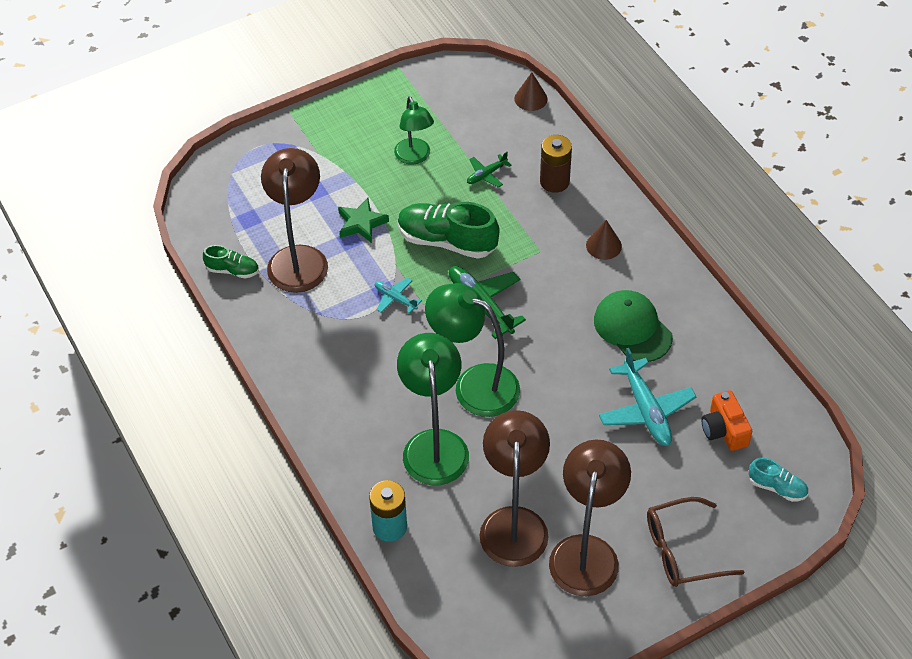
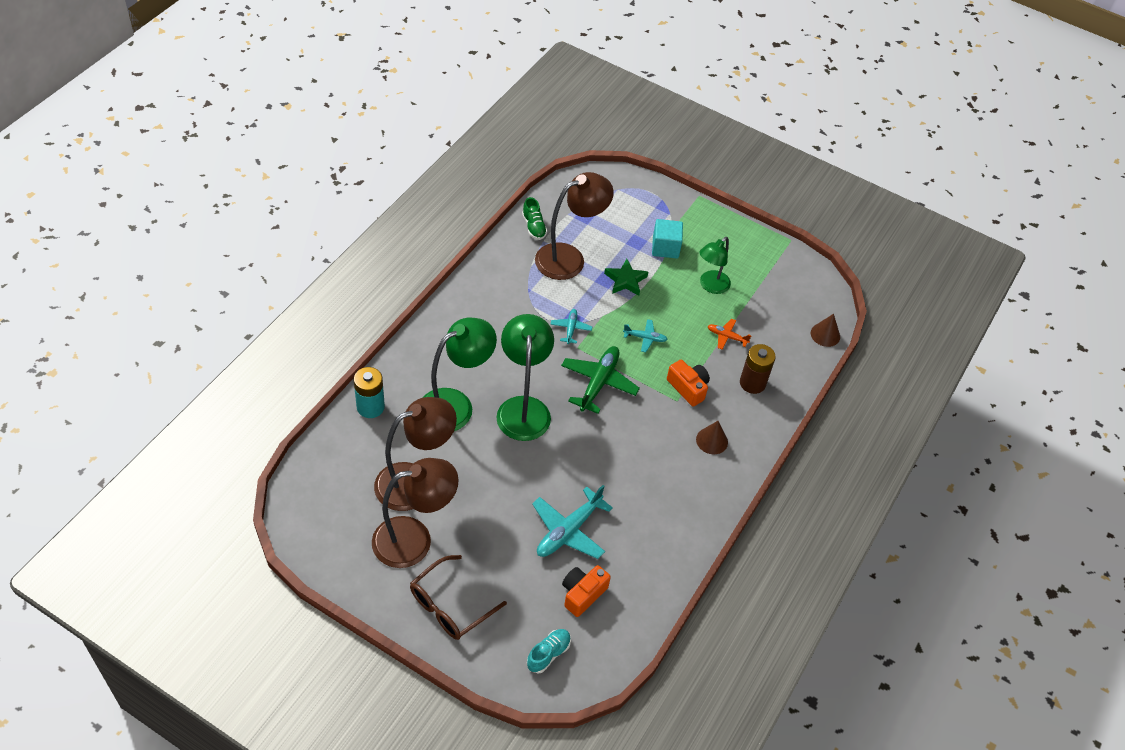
camera: 55 degrees right, 0 degrees up
green shoe [398,202,499,259] -> turquoise plane [623,319,668,352]
green plane [467,152,512,188] -> orange plane [708,319,751,350]
green cap [594,290,673,362] -> none
brown glasses [647,497,745,587] -> brown glasses turned 90 degrees counterclockwise [410,555,507,640]
turquoise shoe [749,458,808,502] -> turquoise shoe turned 135 degrees counterclockwise [527,629,571,673]
none -> turquoise cube [652,219,683,258]
none -> orange camera [667,360,710,407]

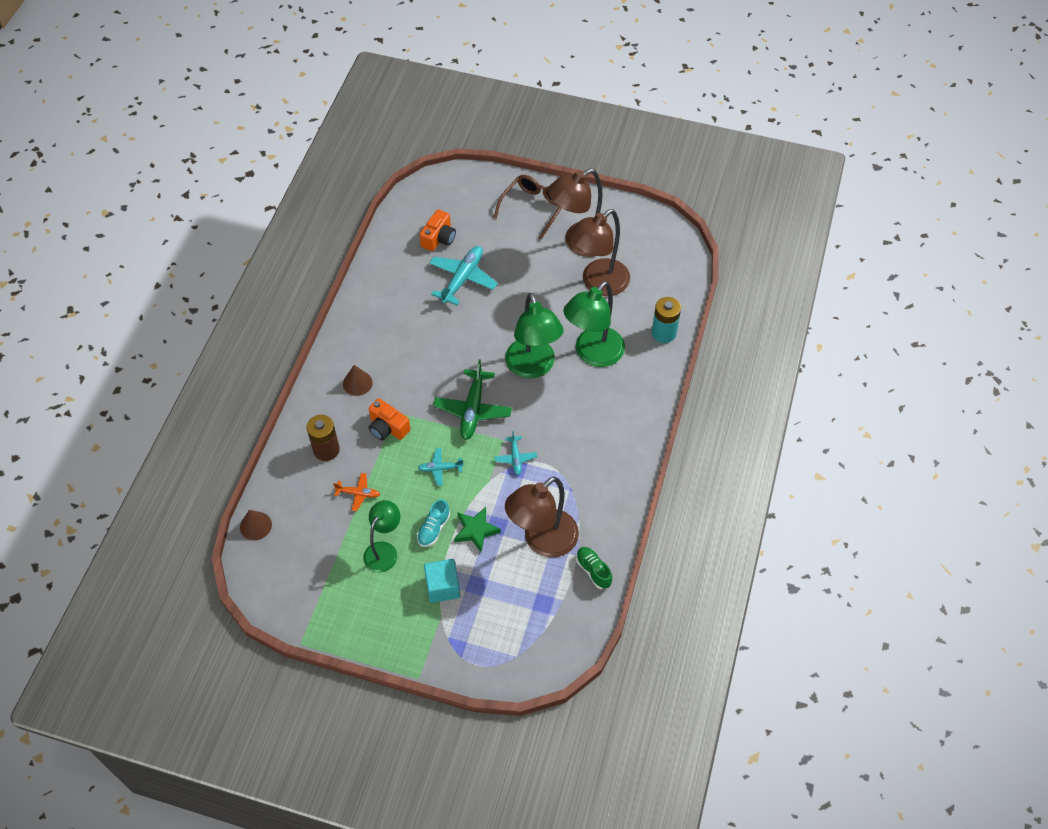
camera: 170 degrees right, 5 degrees up
turquoise shoe [527,629,571,673] -> turquoise shoe moved to [417,499,450,547]

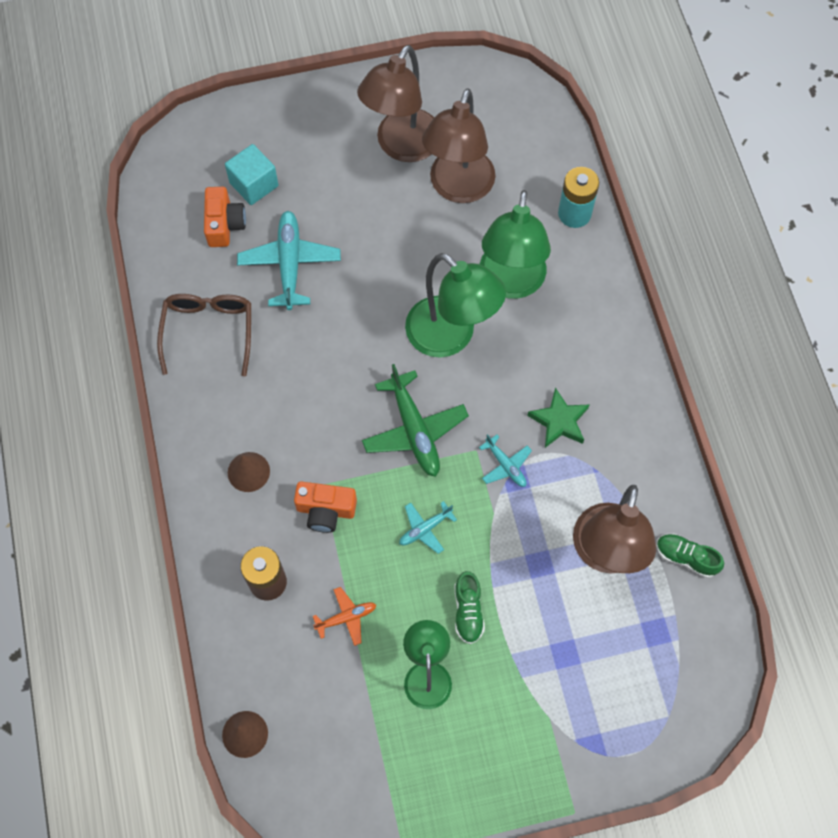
camera: 30 degrees left, 10 degrees up
turquoise shoe [417,499,450,547] -> green shoe [455,571,485,644]
turquoise cube [424,559,460,603] -> turquoise cube moved to [225,144,278,205]
green star [454,507,501,552] -> green star moved to [527,387,589,448]
brown glasses [494,175,562,240] -> brown glasses moved to [157,294,251,376]

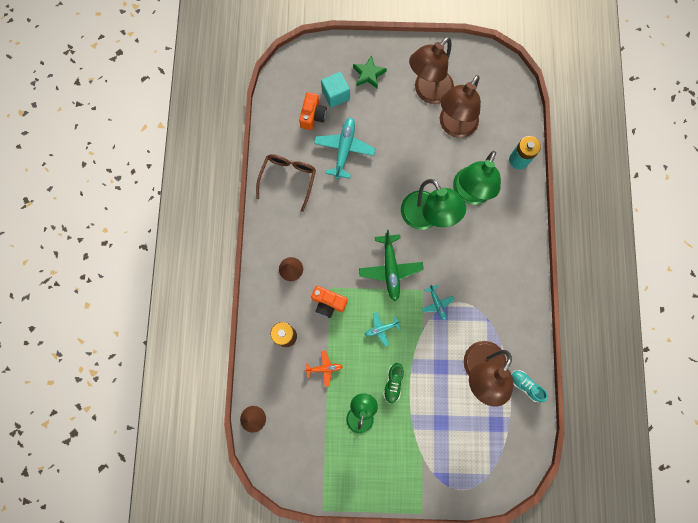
camera: 15 degrees right, 10 degrees up
green star [527,387,589,448] -> green star moved to [353,55,387,89]
green shoe [656,534,724,578] -> turquoise shoe [511,370,548,402]

